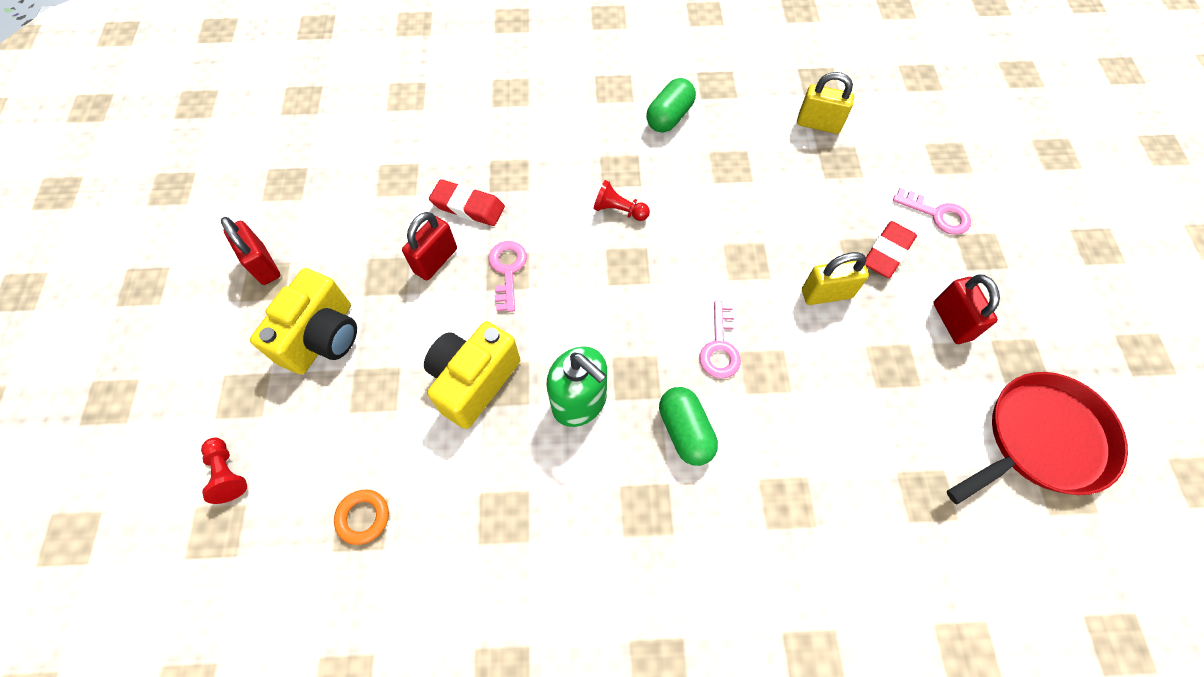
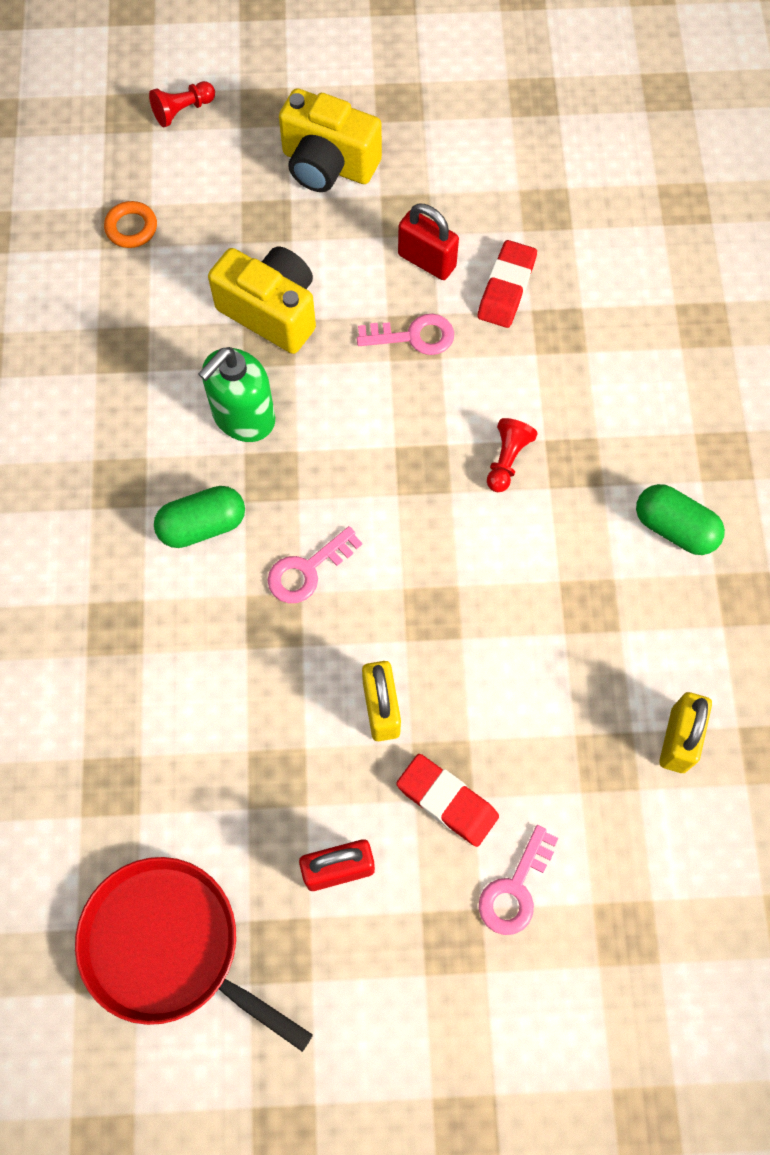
camera: 90 degrees right, 5 degrees up
red padlock [221,217,280,285] -> none
pink key [699,301,741,379] -> pink key turned 45 degrees counterclockwise [267,526,362,603]
red pan [947,372,1128,504] -> red pan turned 150 degrees clockwise [75,857,313,1052]

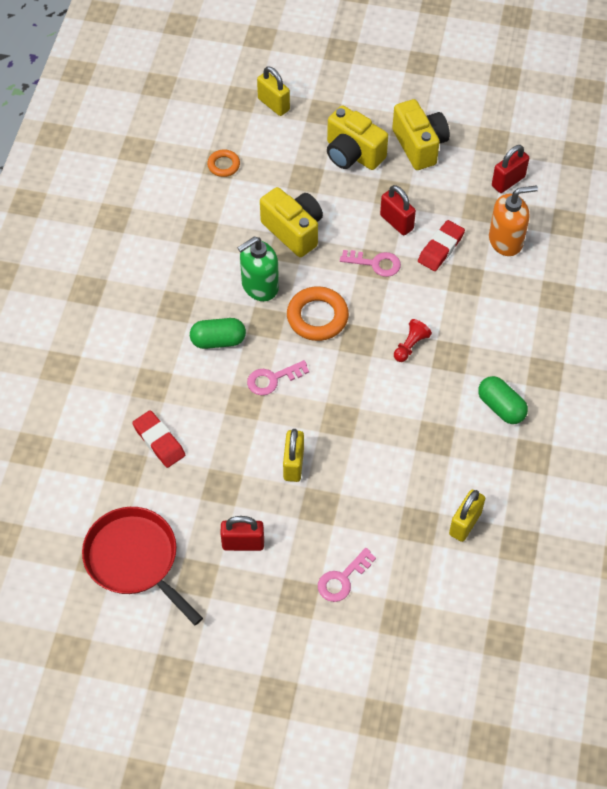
camera: 15 degrees right, 10 degrees down
red pawn [149,81,215,127] -> yellow padlock [257,66,290,116]
red eraser [396,754,499,847] -> red eraser moved to [132,410,185,468]
none -> orange ring [287,286,349,341]
none -> yellow camera [392,99,450,170]
none -> orange soap dispenser [489,185,538,256]
none -> red padlock [492,145,529,193]

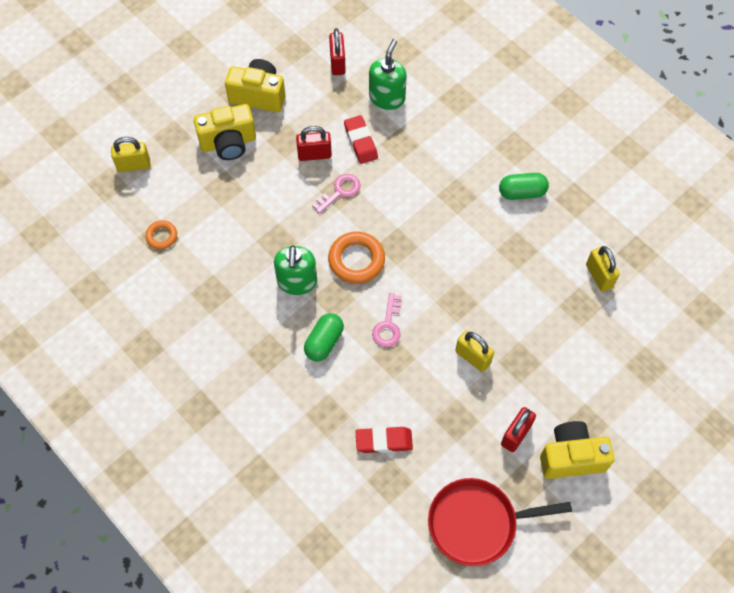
camera: 55 degrees left, 5 degrees up
yellow camera [260,187,323,257] -> yellow camera moved to [540,421,615,479]
pink key [318,548,376,602] -> none
red pawn [394,319,432,362] -> none
orange soap dispenser [489,185,538,256] -> green soap dispenser [369,39,407,110]

